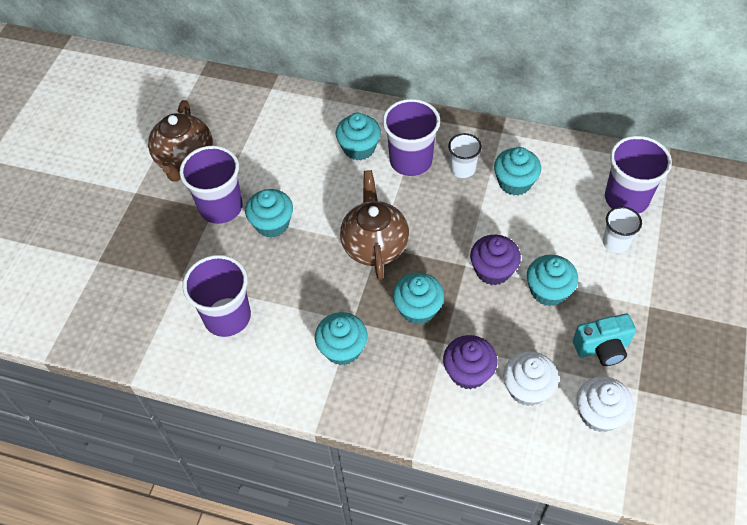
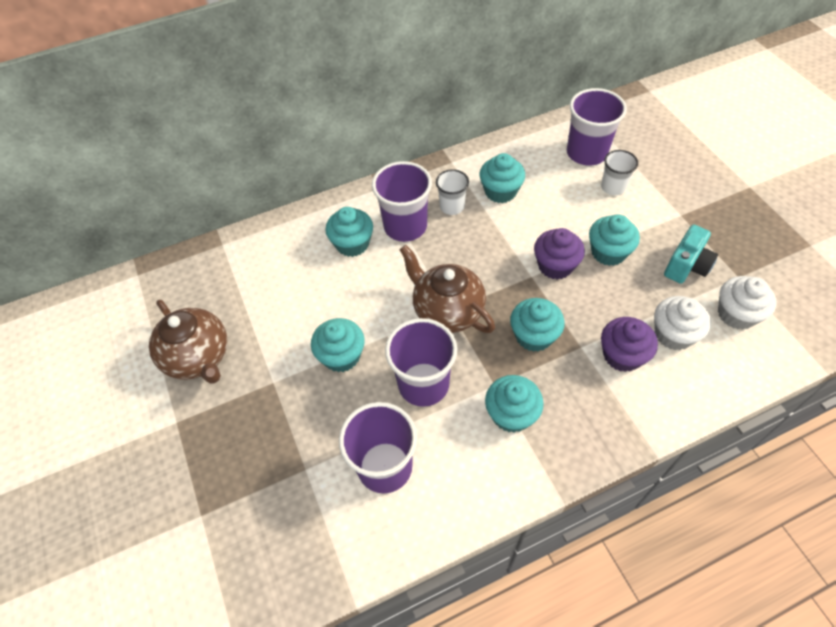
camera: 40 degrees left, 0 degrees up
purple cup [180,146,243,224] -> purple cup moved to [385,318,457,407]

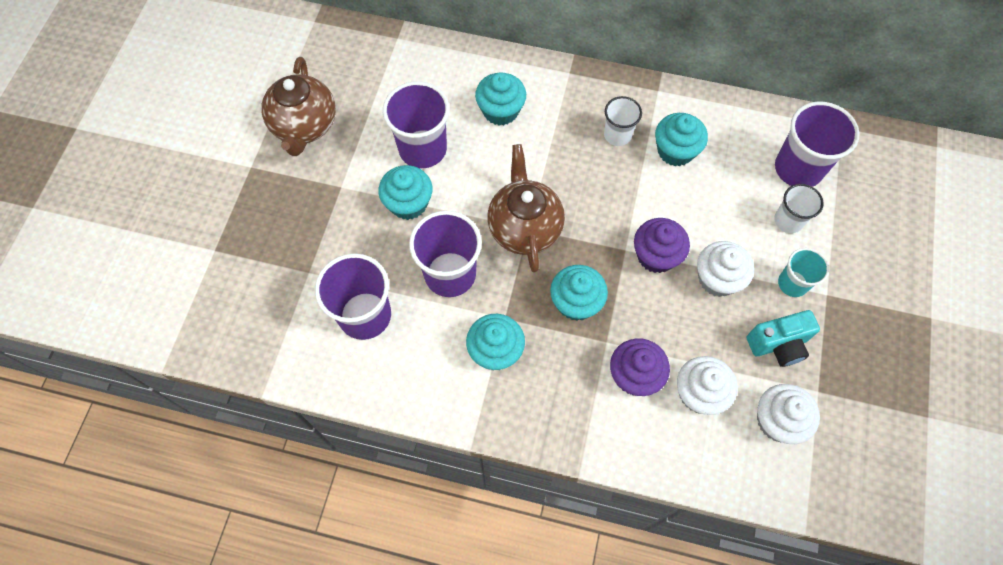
camera: 35 degrees right, 10 degrees up
purple cup [372,161,432,242] -> purple cup moved to [383,81,450,168]
turquoise cupcake [589,214,640,266] -> white cupcake [697,241,754,297]
none -> turquoise cup [778,248,829,297]

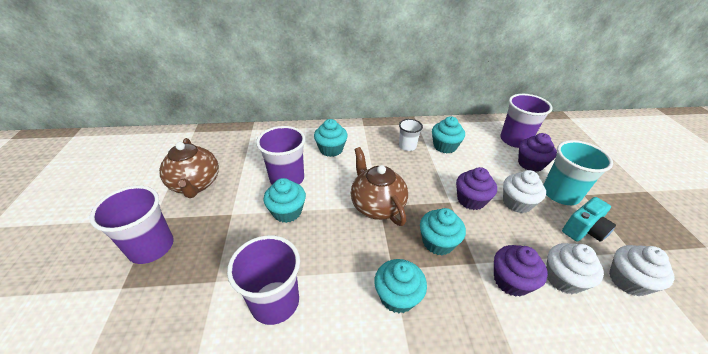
camera: 20 degrees left, 25 degrees down
purple cup [409,211,482,297] -> purple cup moved to [89,186,174,264]
white cup [774,184,824,233] -> purple cupcake [518,133,557,172]
turquoise cup [778,248,829,297] -> turquoise cup [543,140,613,205], size x1.71

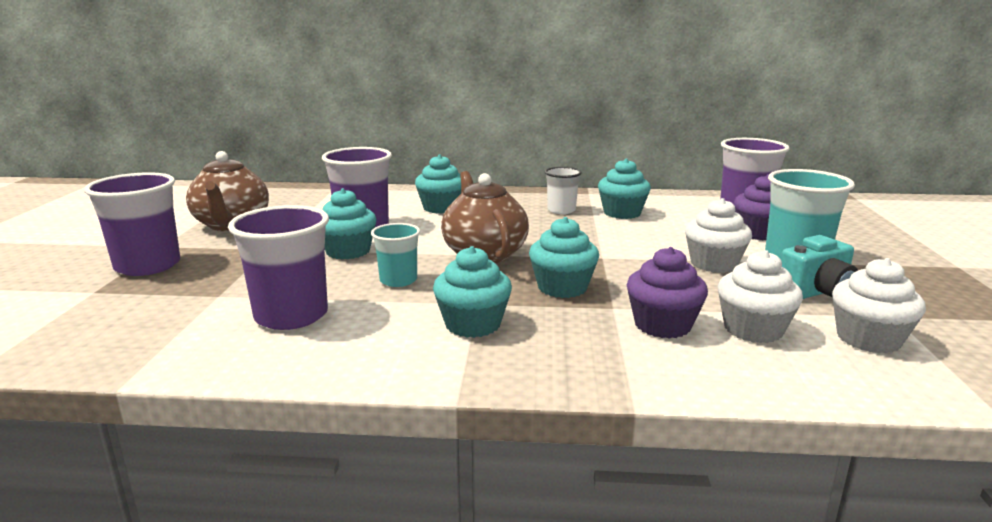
camera: 10 degrees right, 20 degrees down
purple cupcake [456,167,497,210] -> none
none -> turquoise cup [371,223,420,287]

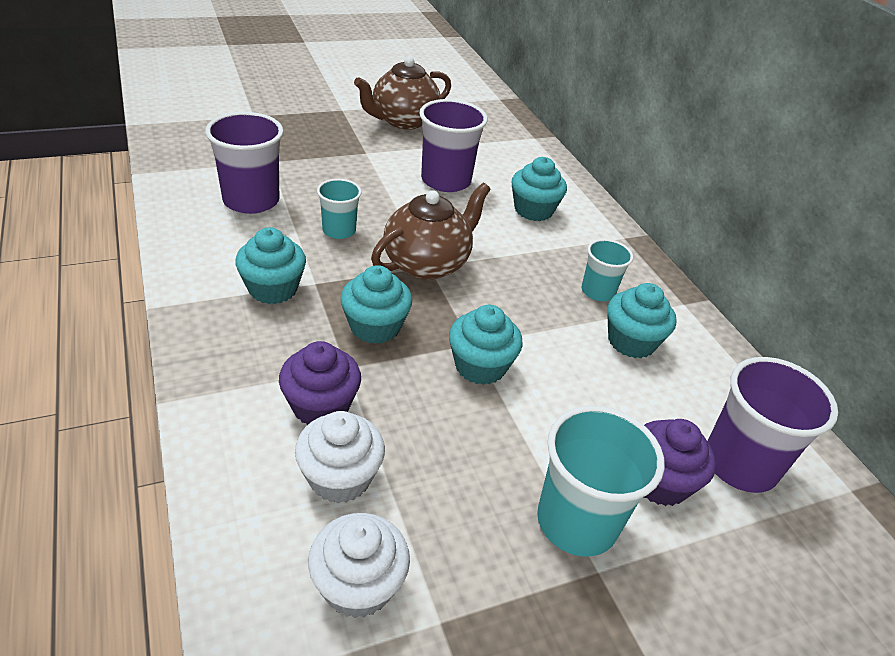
camera: 60 degrees right, 20 degrees up
purple cup [84,172,180,276] -> none
turquoise cupcake [323,188,376,259] -> turquoise cupcake moved to [449,305,523,385]
white cup [545,167,582,214] -> turquoise cup [581,239,633,301]
white cupcake [685,198,752,273] -> none
turquoise camera [781,235,858,299] -> none

